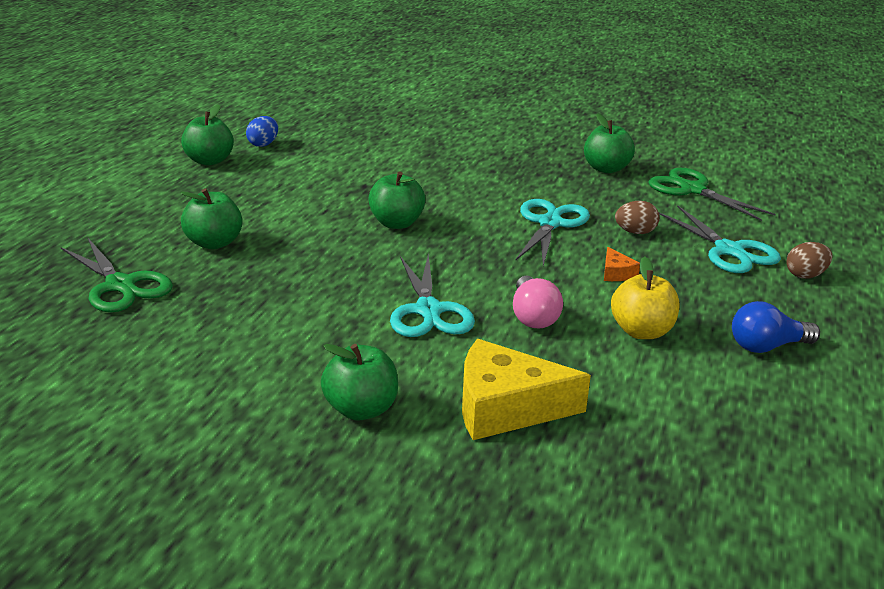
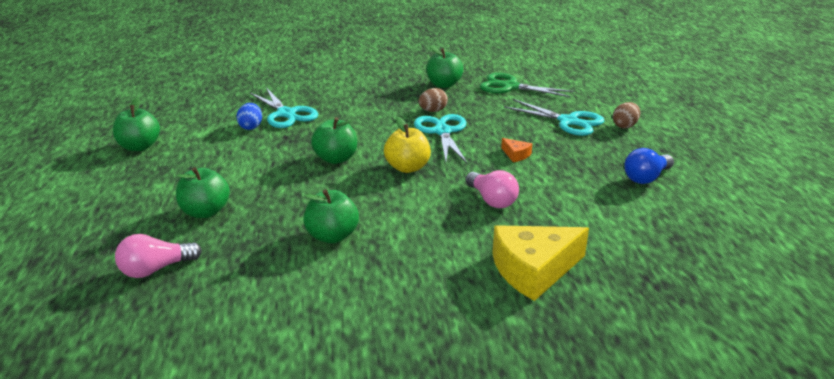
camera: 25 degrees left, 0 degrees up
green scissors [61,238,173,312] -> pink light bulb [115,234,202,278]
blue egg [246,116,278,147] -> blue egg moved to [236,103,262,130]
green apple [321,344,398,421] -> green apple moved to [303,189,359,243]
turquoise scissors [390,254,475,337] -> turquoise scissors moved to [250,87,318,128]
yellow apple [611,257,679,339] -> yellow apple moved to [384,117,431,173]
brown egg [615,201,660,234] -> brown egg moved to [418,88,448,112]

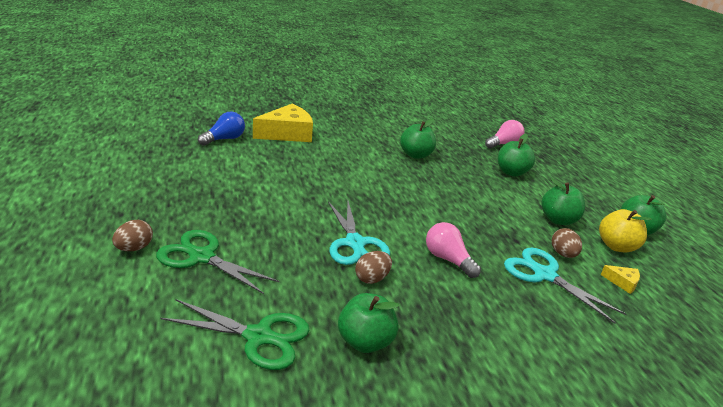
camera: 170 degrees right, 0 degrees up
blue egg [236,103,262,130] -> brown egg [552,228,582,258]
green apple [311,117,357,164] -> green apple moved to [541,178,585,225]
yellow apple [384,117,431,173] -> yellow apple moved to [599,209,652,252]
pink light bulb [465,170,519,208] -> pink light bulb moved to [426,222,481,278]
orange cheese [501,138,532,162] -> none
turquoise scissors [504,99,604,136] -> green scissors [156,230,279,294]
blue light bulb [624,148,674,184] -> blue light bulb moved to [198,112,245,146]
none -> yellow cheese [601,265,640,294]

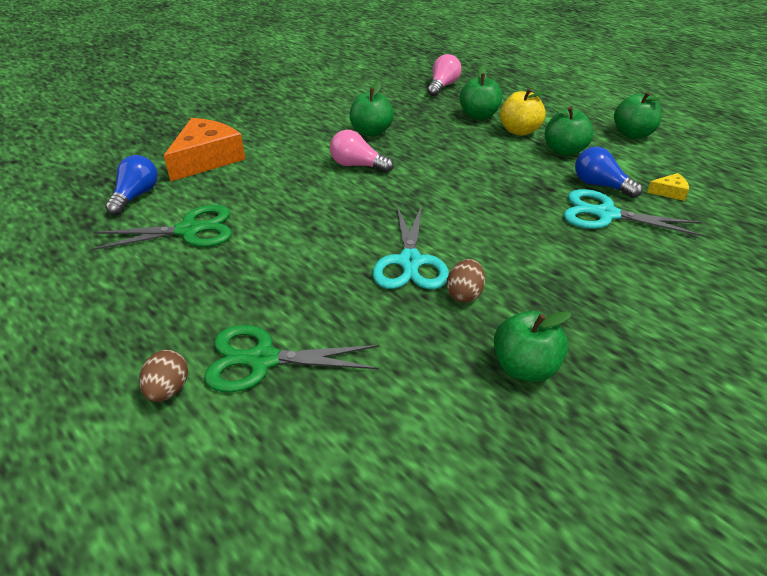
camera: 25 degrees left, 10 degrees up
green scissors [161,299,309,370] -> green scissors moved to [91,205,232,250]
yellow cheese [253,104,313,142] -> orange cheese [164,118,245,182]
turquoise scissors [328,201,390,265] -> turquoise scissors turned 45 degrees clockwise [373,205,449,289]
pink light bulb [426,222,481,278] -> pink light bulb moved to [330,130,394,173]
brown egg [552,228,582,258] -> blue light bulb [575,146,643,198]
yellow apple [599,209,652,252] -> yellow apple moved to [500,88,547,136]

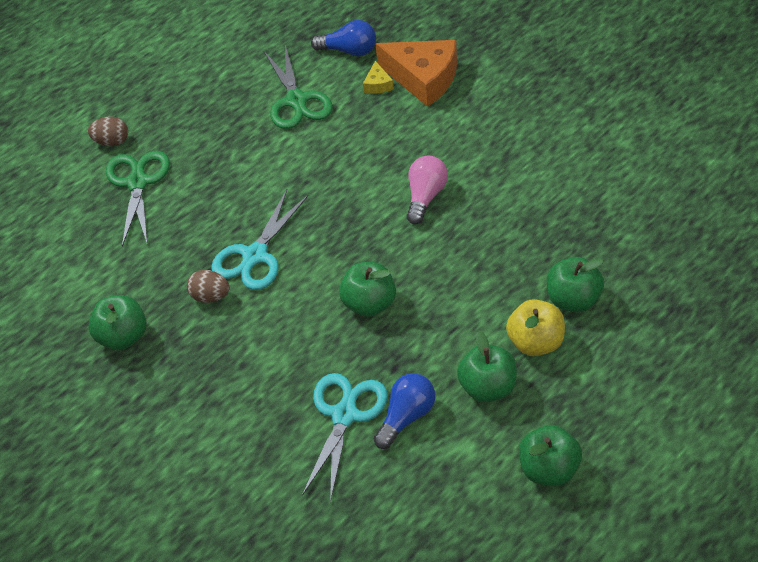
camera: 90 degrees right, 10 degrees up
green apple [350,81,394,136] -> green apple moved to [339,262,396,317]
turquoise scissors [373,205,449,289] -> turquoise scissors turned 60 degrees counterclockwise [211,190,309,290]
pink light bulb [427,54,462,96] -> none
yellow cheese [647,173,689,201] -> yellow cheese moved to [363,61,394,94]

